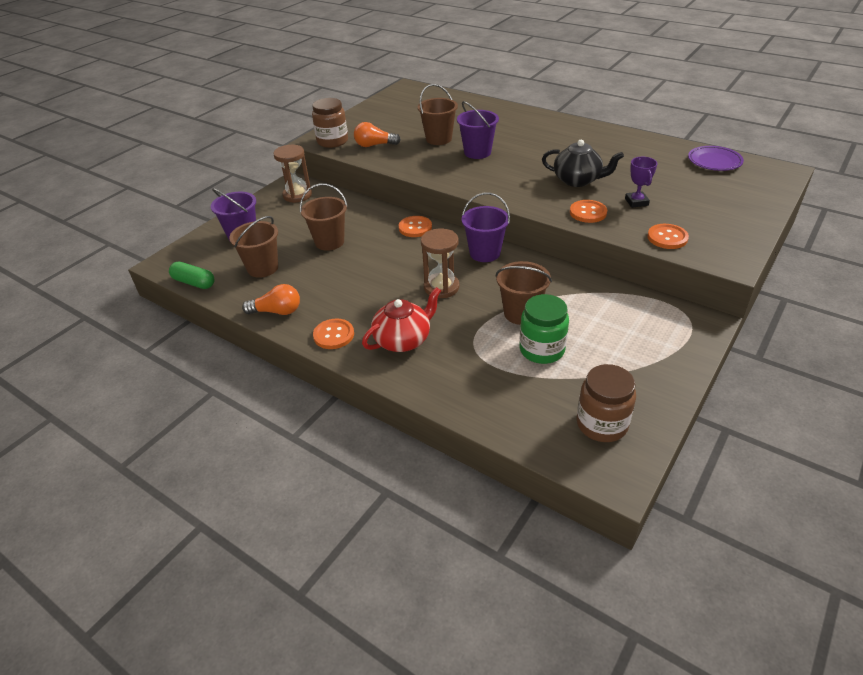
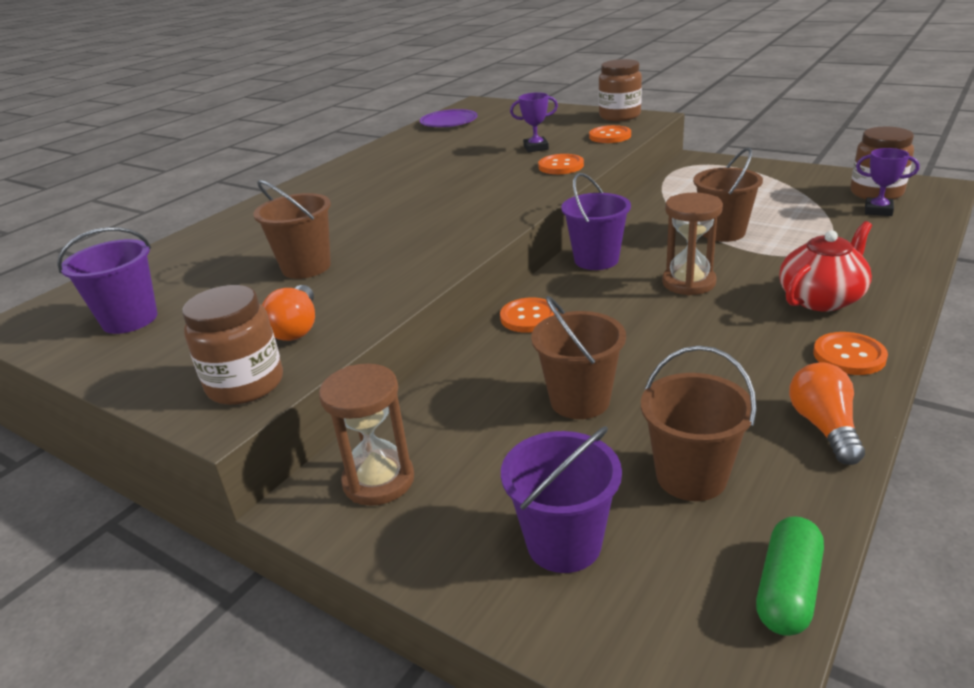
camera: 90 degrees left, 10 degrees down
red teapot [362,287,441,352] -> red teapot turned 90 degrees clockwise [780,221,872,312]
purple bucket [457,101,499,159] -> purple bucket moved to [57,227,158,334]
green jar [519,294,569,364] -> none
black teapot [542,140,624,187] -> none
none -> brown jar [598,59,642,121]
none -> purple trophy [856,148,919,216]

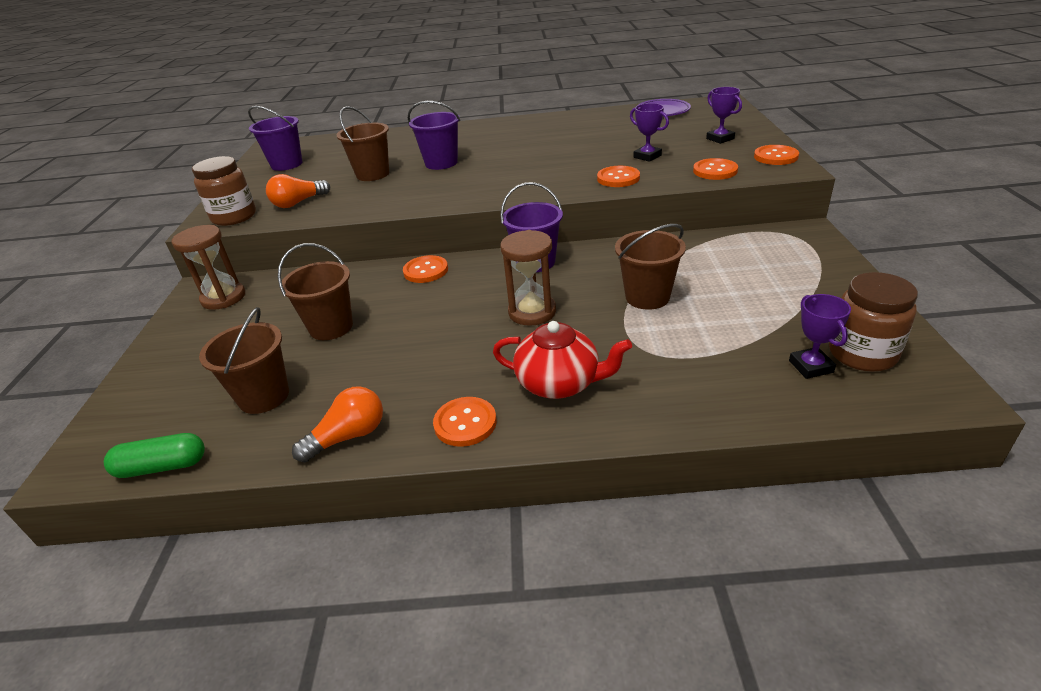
camera: 55 degrees right, 5 degrees up
purple bucket [501,426,622,573] -> purple bucket moved to [408,101,460,170]
brown jar [598,59,642,121] -> orange button [754,145,799,165]
none -> purple trophy [706,87,742,144]

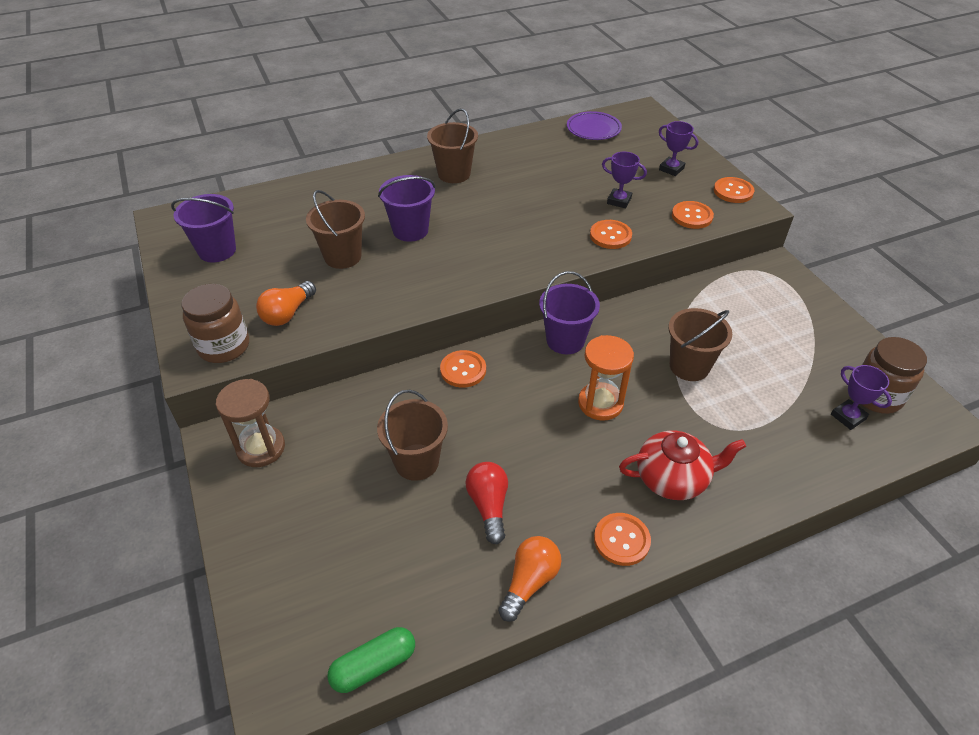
camera: 25 degrees left, 10 degrees up
brown bucket [199,307,289,414] -> brown bucket moved to [427,109,478,183]
brown hourglass [500,230,556,326] -> orange hourglass [578,335,634,421]
none -> red light bulb [465,462,508,544]

